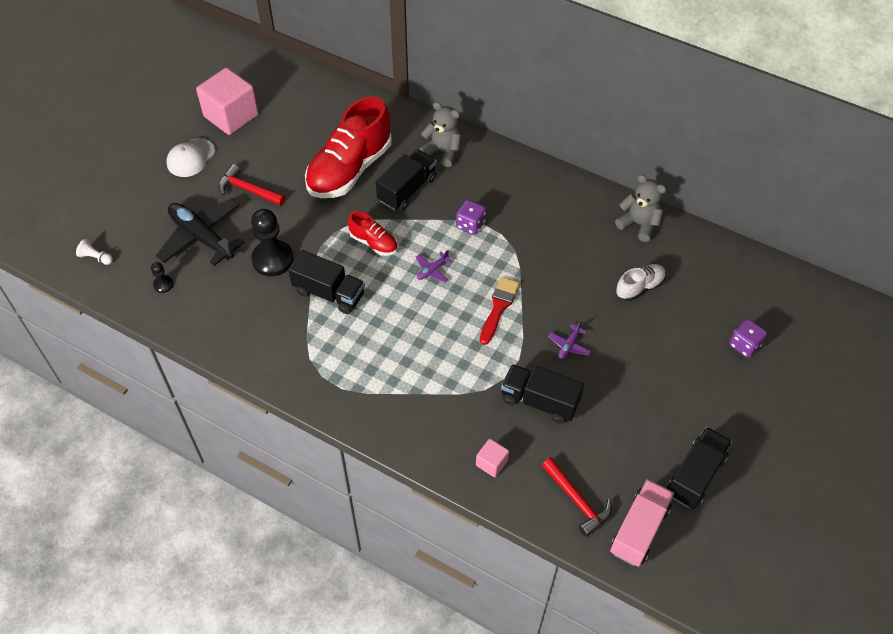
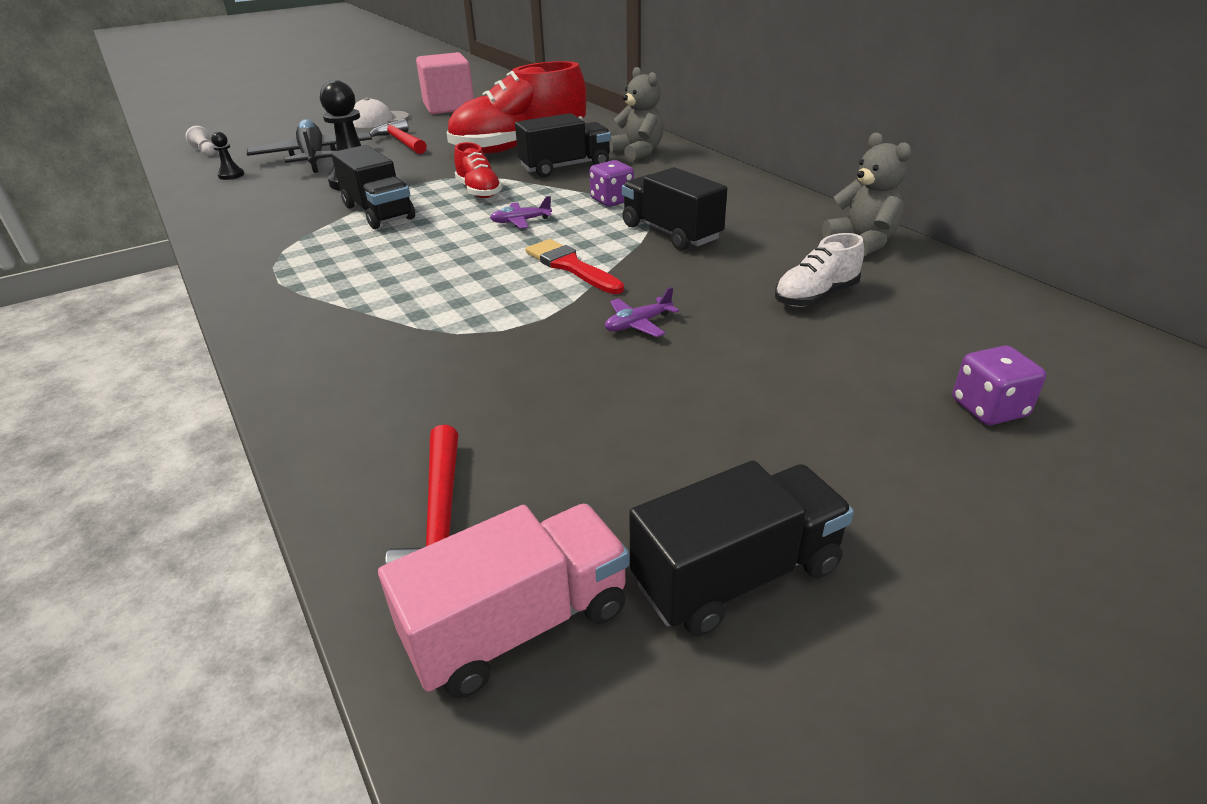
camera: 30 degrees right, 20 degrees down
pink cube [476,439,509,478] -> none
red brush [480,277,520,345] -> red brush turned 90 degrees counterclockwise [525,239,624,294]
black truck [501,364,584,424] -> black truck moved to [622,167,727,250]
white shoe [616,264,666,301] -> white shoe turned 150 degrees clockwise [775,233,864,307]

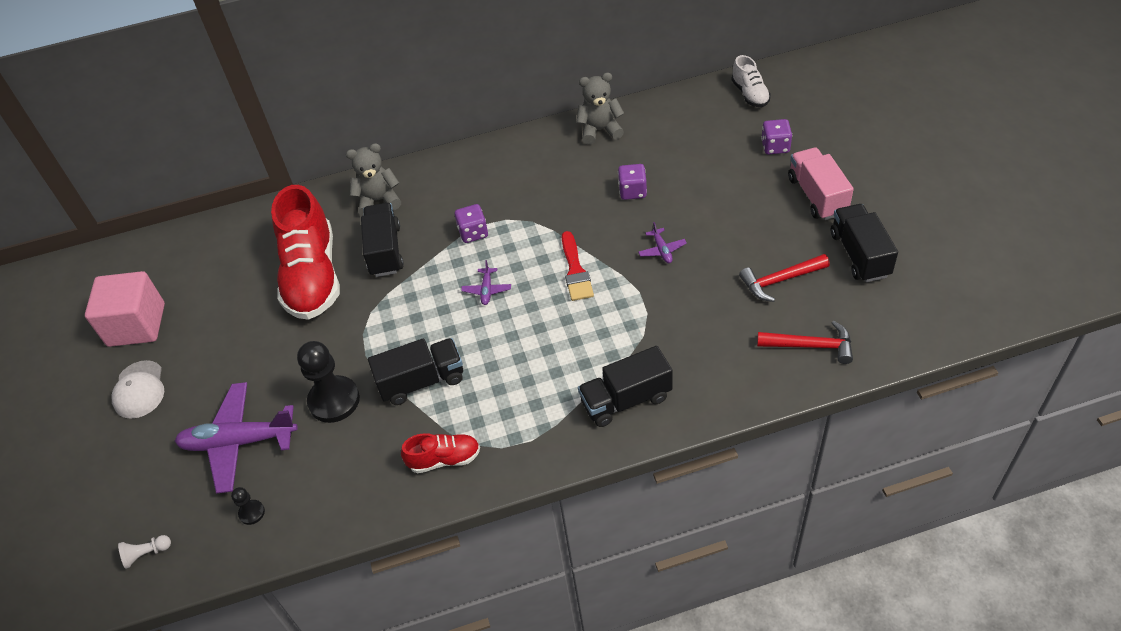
camera: 70 degrees left, 15 degrees up
black plane [247,119,372,173] -> purple plane [175,382,298,493]
red hammer [370,119,427,154] -> red hammer moved to [739,254,830,302]
pink truck [378,504,629,698] -> pink truck moved to [788,147,854,220]
red shoe [454,142,503,198] -> red shoe moved to [401,433,480,473]
red brush [525,239,624,294] -> red brush turned 75 degrees counterclockwise [562,231,594,301]
black truck [622,167,727,250] -> black truck moved to [578,346,673,427]
white shoe [775,233,864,307] -> white shoe moved to [732,55,771,107]
none -> purple dice [618,164,647,200]

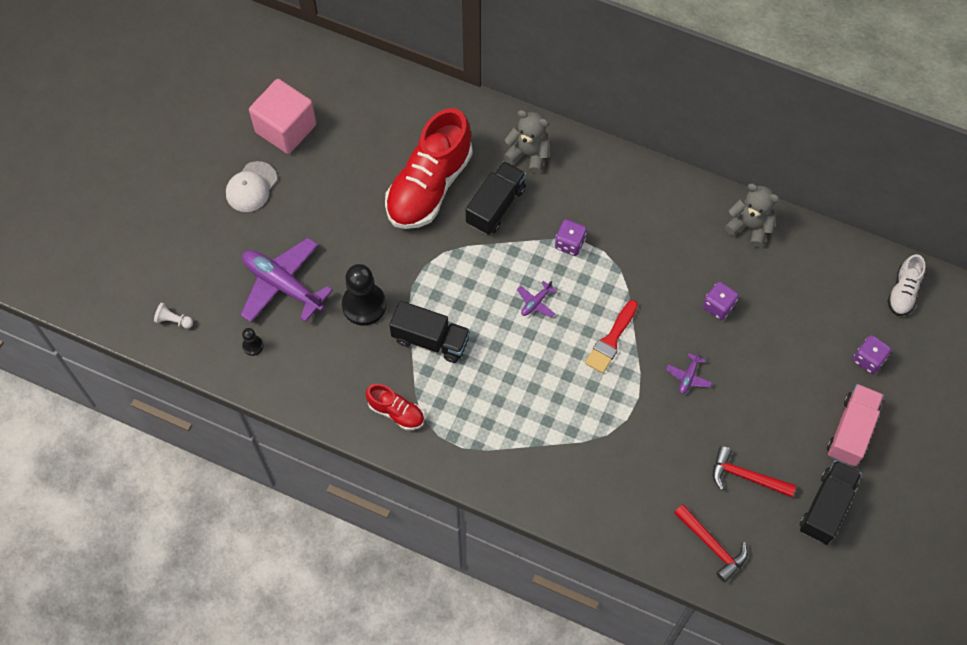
camera: 35 degrees right, 15 degrees up
black truck [578,346,673,427] -> none

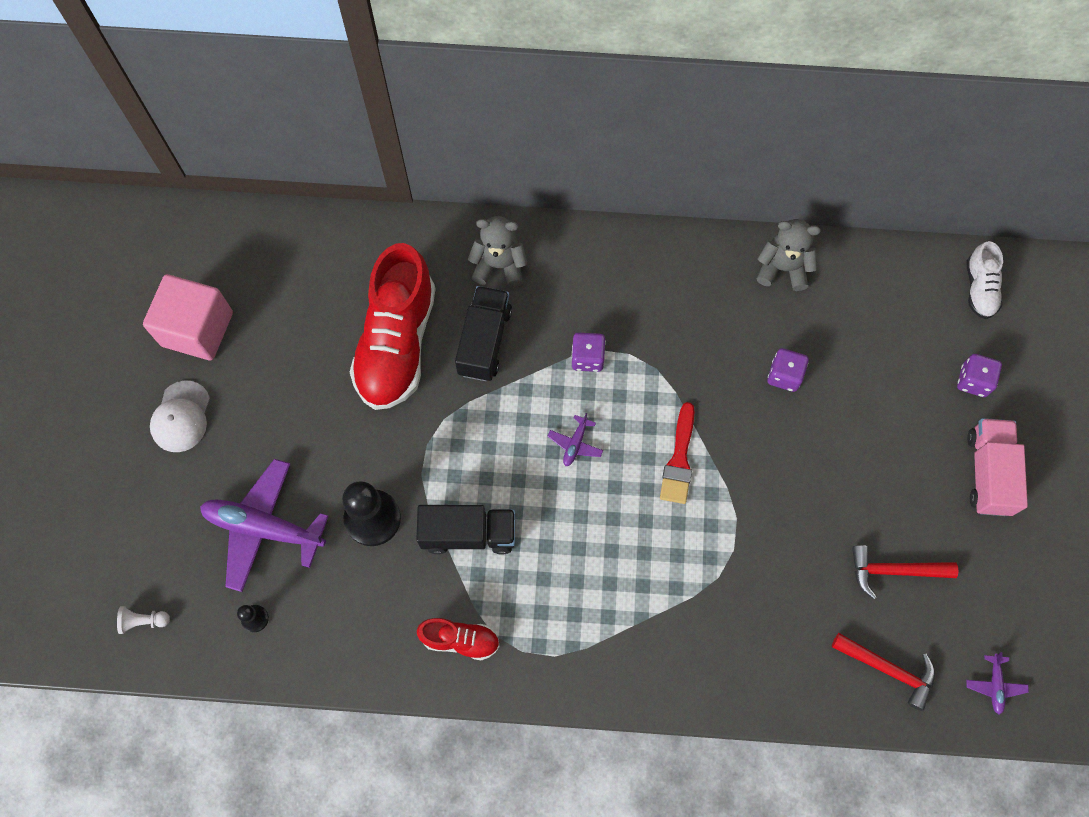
camera: 20 degrees left, 5 degrees up
purple plane [666,351,712,394] -> purple plane moved to [966,652,1029,715]
black truck [800,460,862,545] -> none

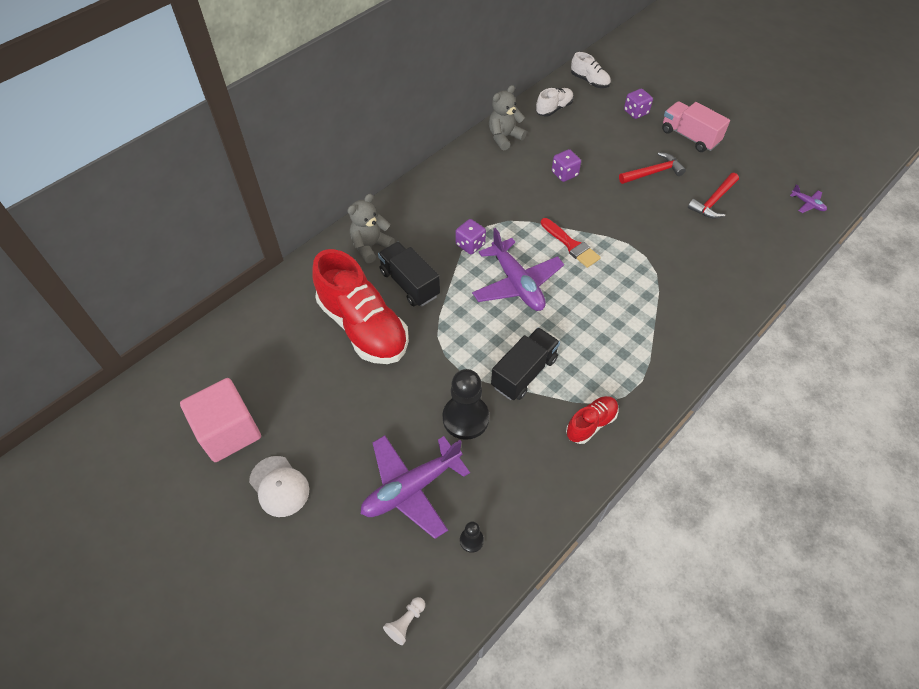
camera: 50 degrees left, 15 degrees down
purple plane [548,413,603,466] -> purple plane [472,228,564,311], size x2.31
red hammer [832,633,935,711] -> red hammer moved to [619,152,686,184]
none -> white shoe [536,88,574,117]

